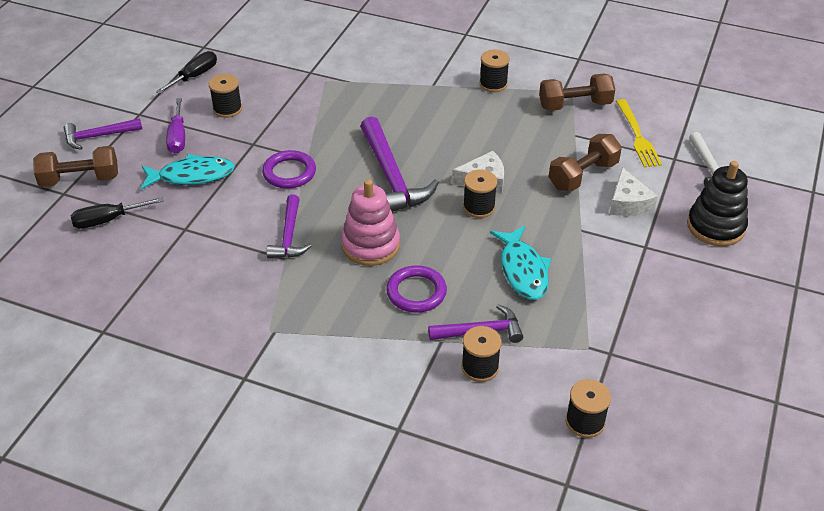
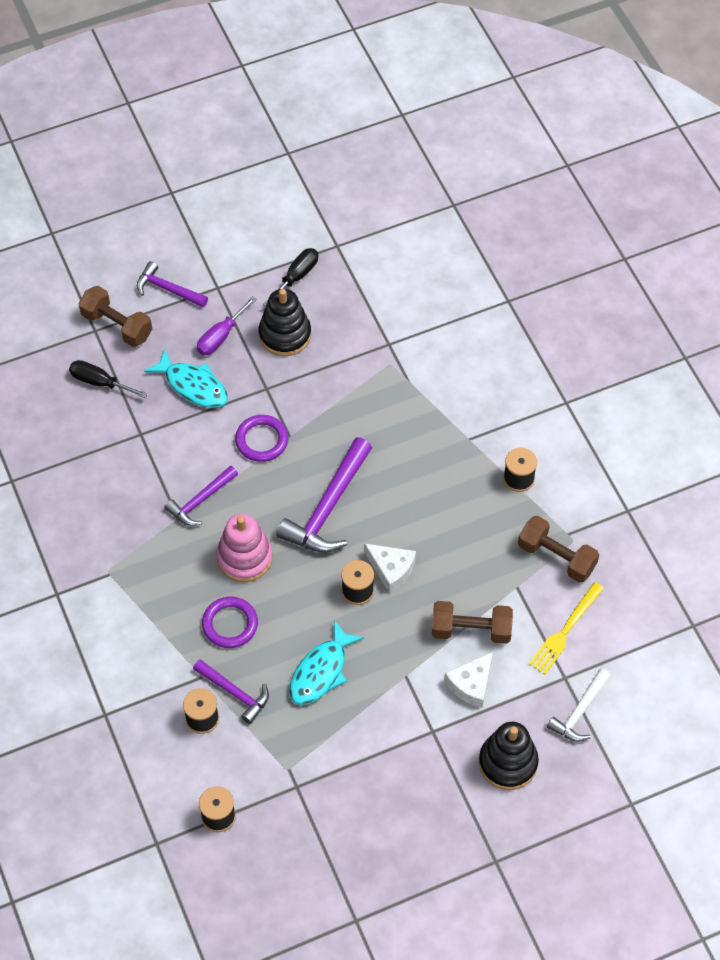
camera: 45 degrees right, 15 degrees up
black screwdriver [156,51,217,94] -> black screwdriver turned 45 degrees counterclockwise [263,248,318,307]
black spool [209,74,242,118] -> black stacking toy [259,289,311,356]

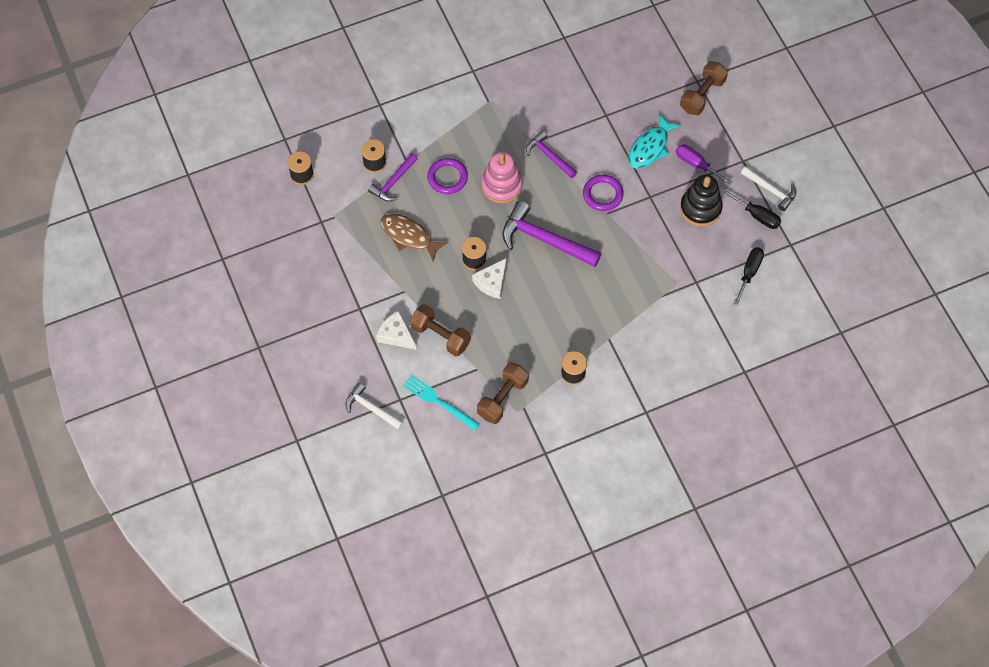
camera: 90 degrees right, 5 degrees up
black screwdriver [69,360,148,398] -> black screwdriver moved to [733,247,764,305]
purple hammer [137,261,208,307] -> none
turquoise fish [289,620,364,705] -> brown fish [380,214,448,262]
brown dumbbell [432,601,513,644] -> brown dumbbell turned 60 degrees counterclockwise [410,304,471,356]
black stacking toy [479,722,539,790] -> none
yellow fork [529,582,604,674] -> turquoise fork [403,375,480,431]
none -> white hammer [741,166,796,211]

